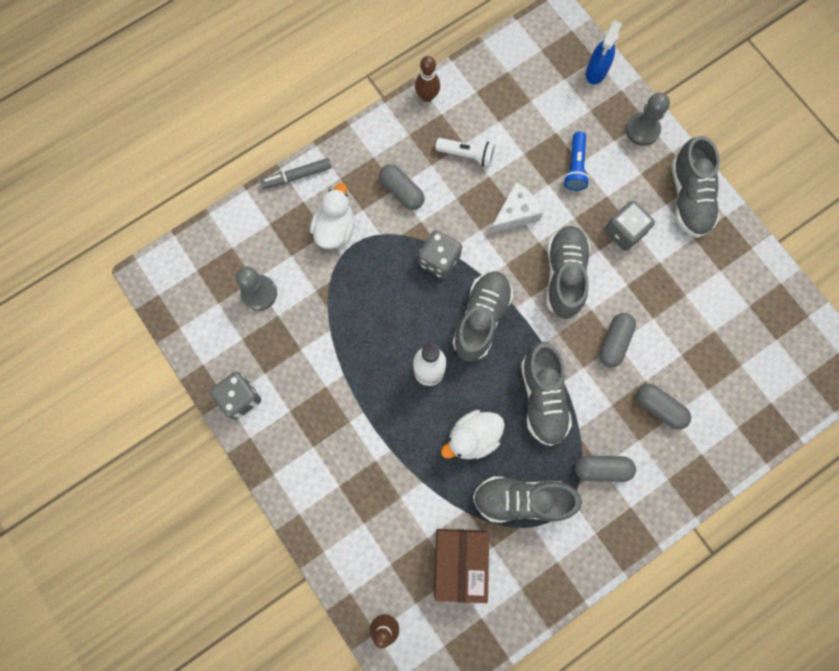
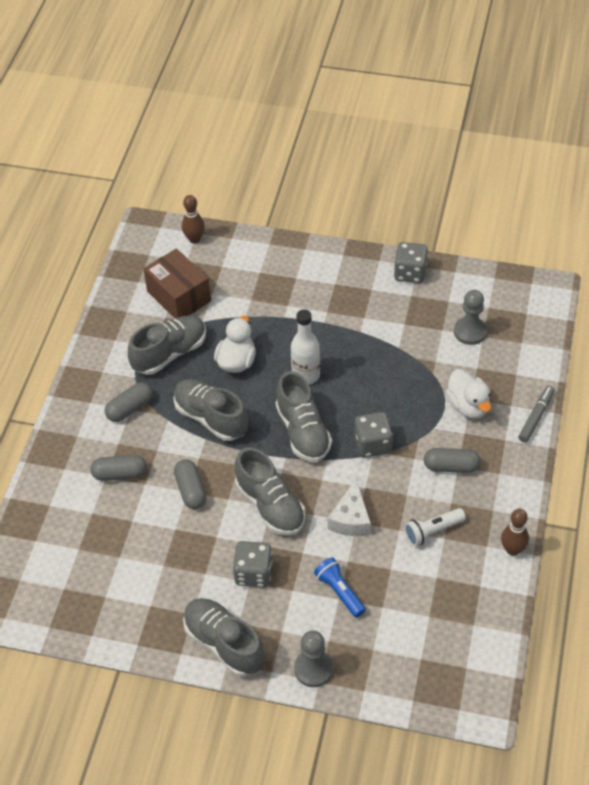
camera: 140 degrees right, 25 degrees down
blue spray bottle [586,21,622,85] -> none

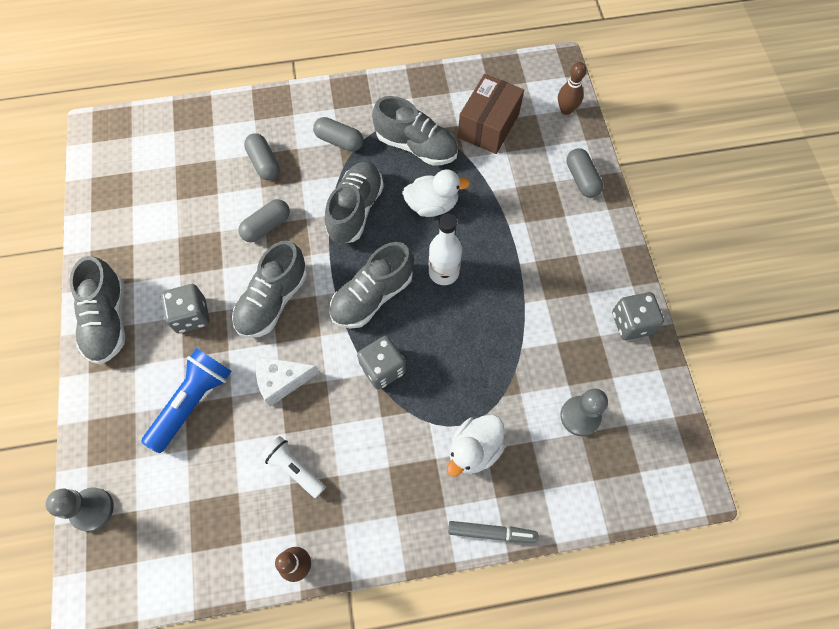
camera: 65 degrees right, 15 degrees up
grey shoe [183,598,264,676] -> grey shoe turned 150 degrees clockwise [69,256,125,364]
grey pawn [294,630,333,687] -> grey pawn moved to [46,487,114,532]
blue flashlight [314,557,366,618] -> blue flashlight [141,348,232,453], size x1.56
grey capsule [424,448,480,473] -> grey capsule moved to [566,148,603,198]

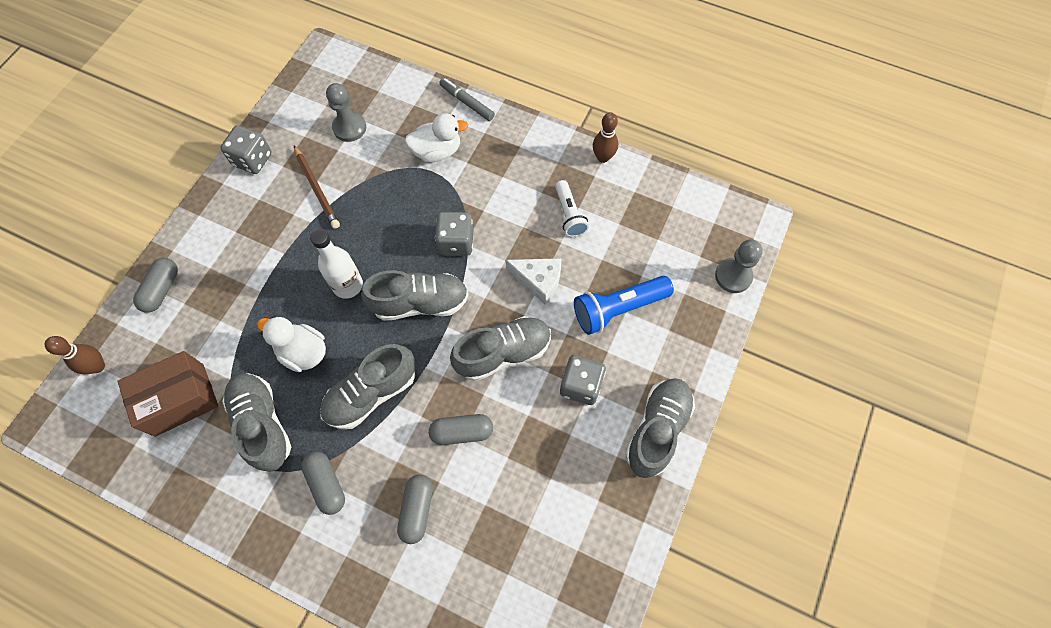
camera: 145 degrees left, 0 degrees up
none -> brown pencil [294,145,340,229]

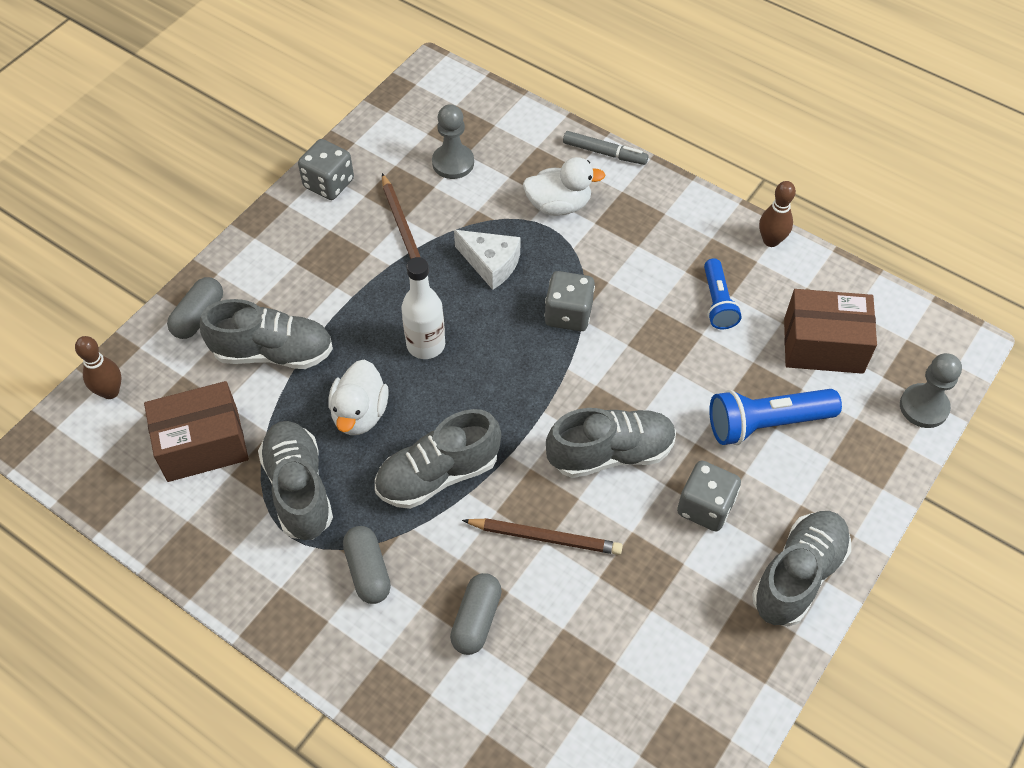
camera: 10 degrees right, 10 degrees down
white duck [257,316,326,372] -> white duck turned 120 degrees counterclockwise [328,359,389,435]
grey shoe [361,270,469,321] -> grey shoe moved to [200,299,333,369]
grey capsule [429,414,493,445] -> brown pencil [462,518,623,555]
grey marker [439,78,495,121] -> grey marker turned 150 degrees clockwise [563,131,648,165]
white cheese [505,258,561,305] -> white cheese moved to [454,230,520,290]
white flashlight [555,180,589,237] -> blue flashlight [704,258,742,329]
none -> brown box [784,289,877,374]

